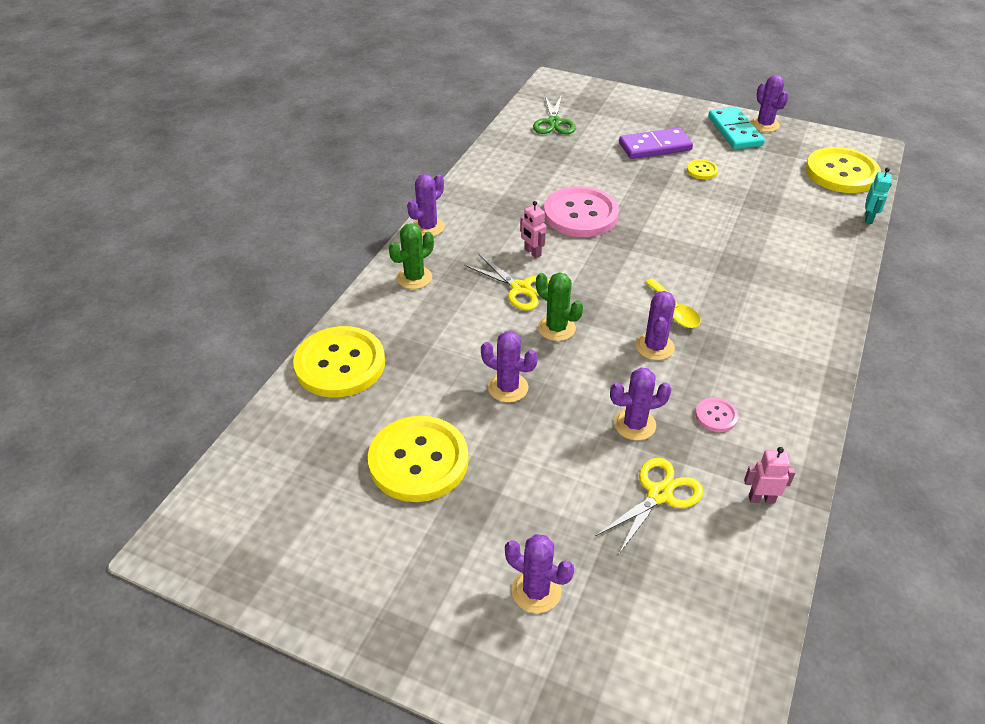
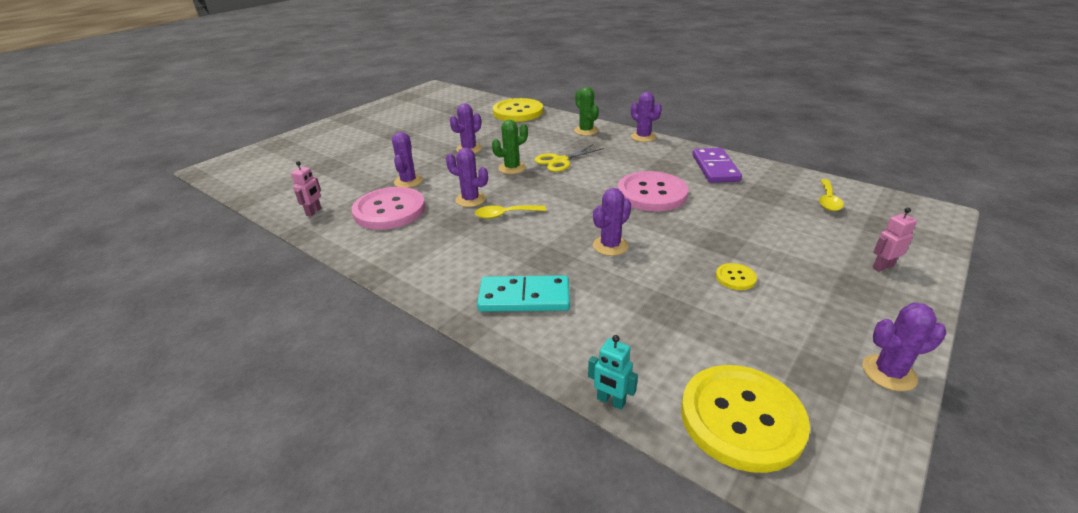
camera: 105 degrees right, 10 degrees down
yellow button [368,416,469,502] -> none
purple cactus [505,534,574,613] -> purple cactus moved to [593,188,631,256]
pink robot [520,201,546,258] -> pink robot moved to [873,208,917,272]
green scissors [533,95,576,134] -> yellow spoon [819,179,844,211]
yellow scissors [596,458,703,554] -> none
purple domino [619,128,693,159] -> purple domino moved to [692,148,742,183]
pink button [695,397,738,432] -> pink button [352,187,425,230], size x2.28
turquoise domino [708,107,765,149] -> turquoise domino moved to [477,275,570,312]

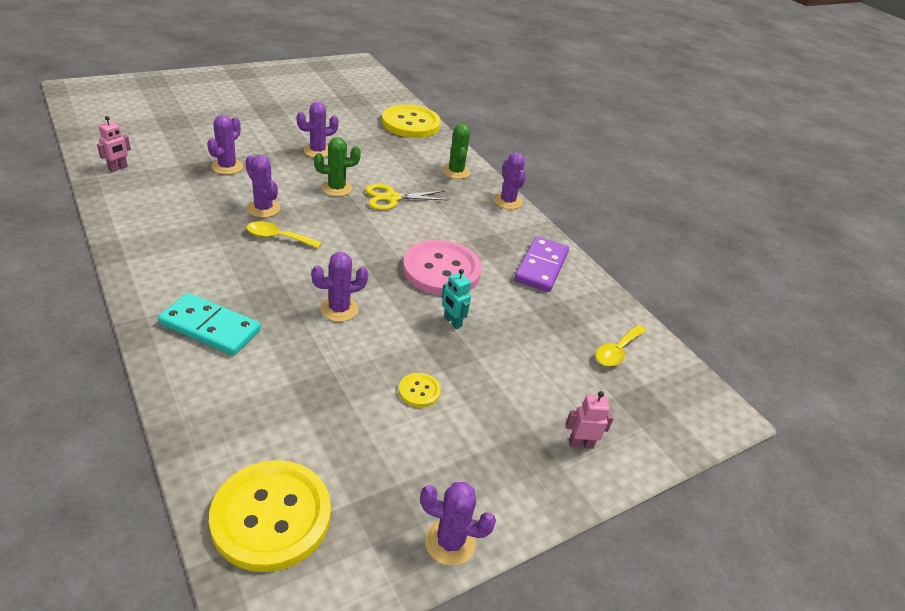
camera: 15 degrees right, 5 degrees up
pink button [352,187,425,230] -> none
turquoise robot [588,335,638,410] -> turquoise robot moved to [442,269,471,329]

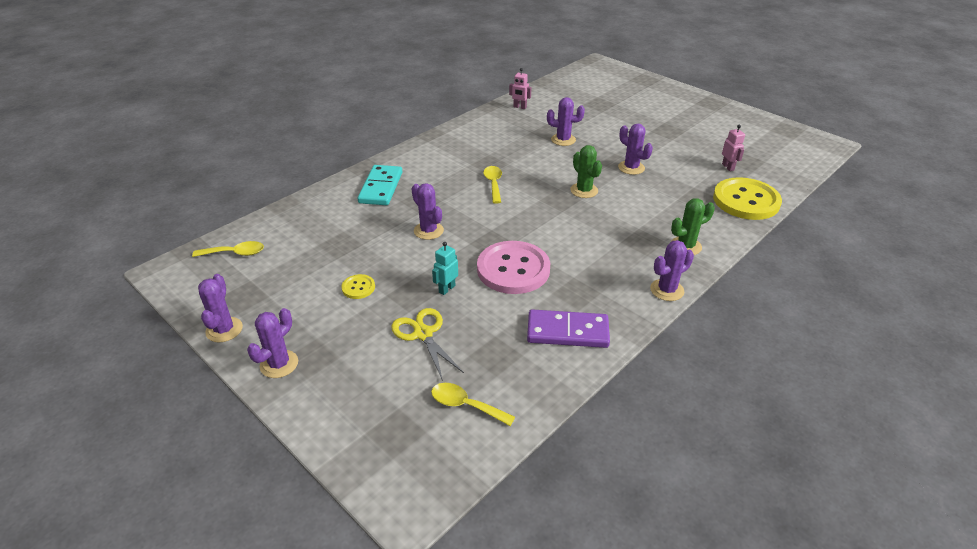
camera: 80 degrees right, 0 degrees up
yellow button [209,460,331,572] -> yellow spoon [192,241,264,257]
purple cactus [245,155,280,218] -> purple cactus moved to [247,308,298,378]
yellow scissors [365,184,449,210] -> yellow scissors moved to [391,308,464,381]
pink robot [566,391,614,449] -> pink robot moved to [722,125,745,171]

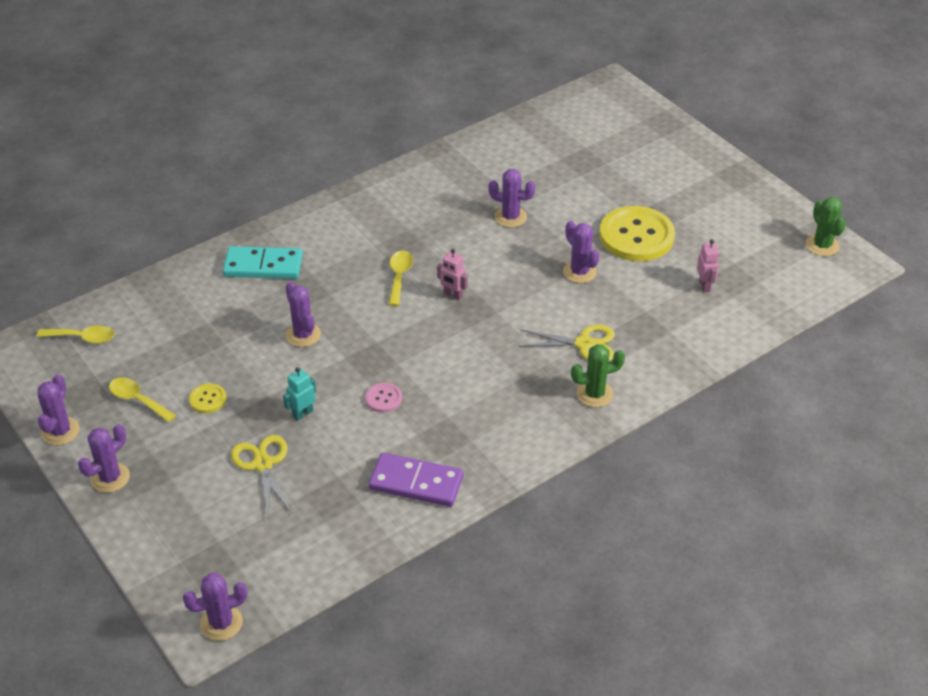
camera: 10 degrees right, 5 degrees up
turquoise domino [358,165,402,205] -> turquoise domino turned 75 degrees clockwise [223,246,303,279]
yellow spoon [431,383,515,426] -> yellow spoon moved to [109,377,176,423]
pink button [477,241,550,294] -> pink button [365,383,402,413], size x0.44
pink robot [509,68,532,109] -> pink robot moved to [437,249,468,300]
green cactus [570,145,602,198] -> green cactus moved to [806,197,846,256]
purple cactus [650,240,694,301] -> purple cactus moved to [183,573,248,641]
yellow button [713,177,782,220] -> yellow button moved to [600,206,675,261]
none -> yellow scissors [518,325,615,361]

